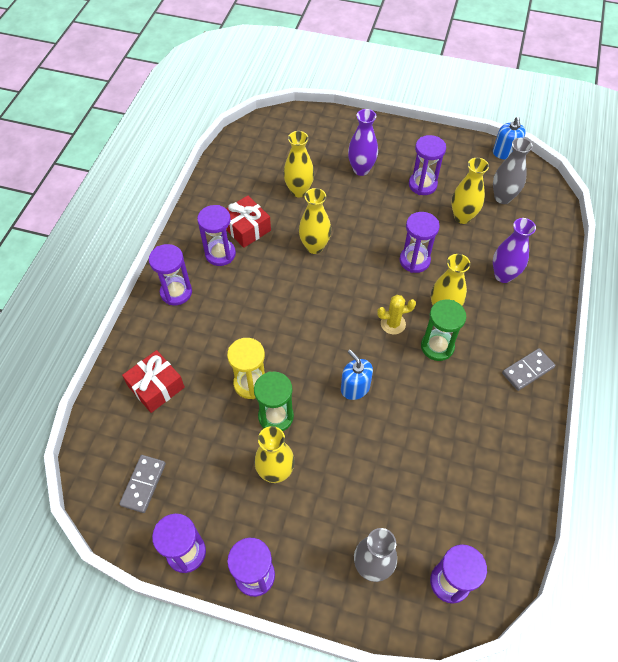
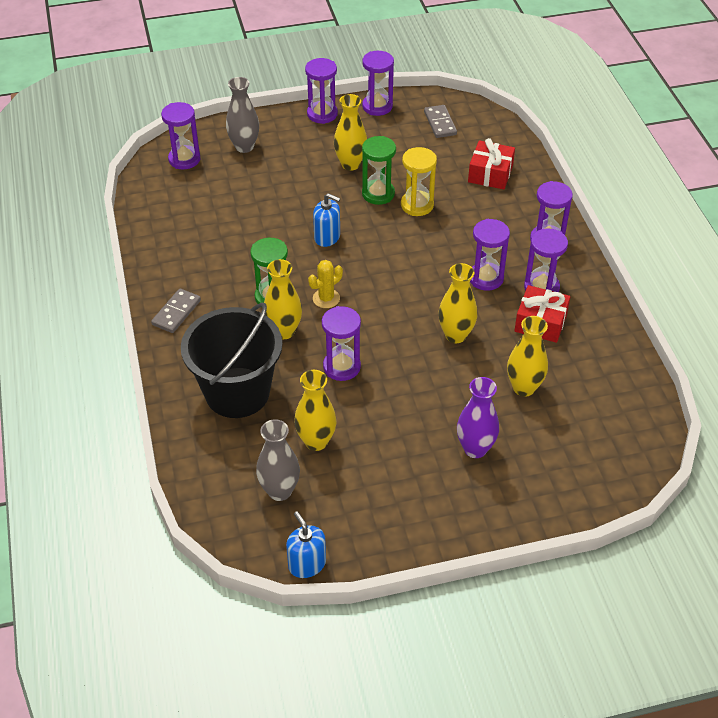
camera: 150 degrees right, 10 degrees down
purple hourglass [409,135,446,195] -> purple hourglass moved to [470,219,510,291]
purple vase [493,218,536,283] -> black bucket [181,303,282,418]

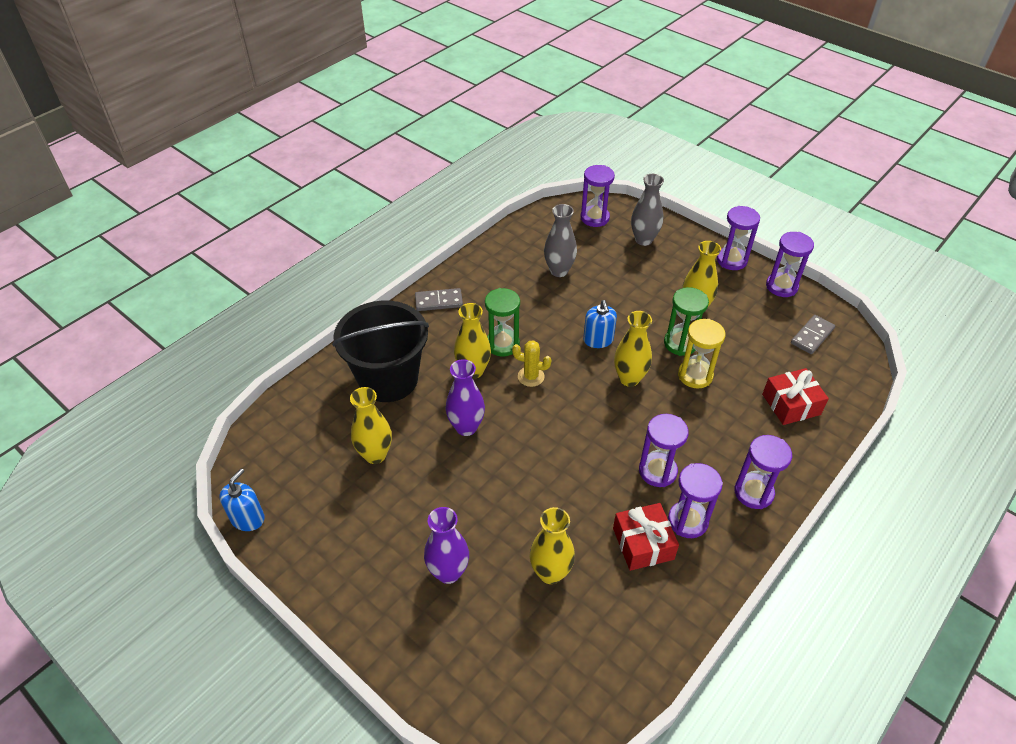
camera: 55 degrees right, 0 degrees up
grey vase [256,419,300,501] -> grey vase moved to [544,204,577,277]
purple hourglass [322,306,361,381] -> purple vase [446,359,485,436]
yellow vase [438,263,478,343] -> yellow vase moved to [614,311,652,387]

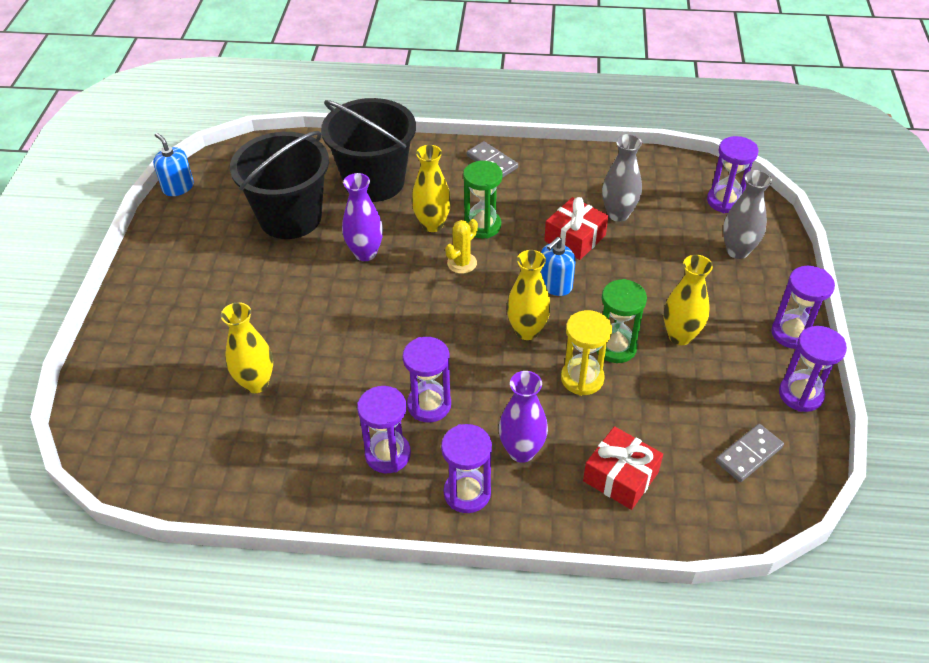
camera: 55 degrees right, 0 degrees up
blue soap dispenser [220,469,265,531] -> blue soap dispenser turned 120 degrees counterclockwise [153,133,194,196]
yellow vase [350,387,392,464] -> black bucket [230,131,329,239]
purple vase [424,507,469,584] -> purple vase moved to [499,371,548,463]
yellow cactus [512,340,551,387] -> yellow cactus turned 60 degrees clockwise [445,219,478,274]
red gift [613,503,679,571] -> red gift moved to [544,197,608,260]
grey domino [791,315,835,354] -> grey domino turned 45 degrees counterclockwise [716,424,784,482]

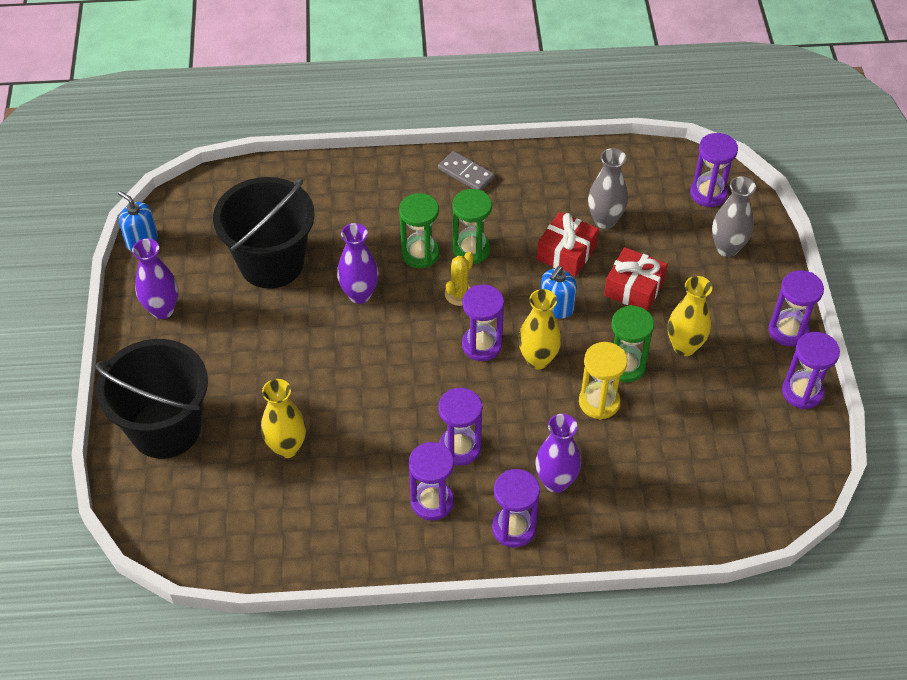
camera: 10 degrees left, 5 degrees up
black bucket [321,98,416,202] -> black bucket moved to [96,339,208,459]
yellow vase [411,145,451,232] -> green hourglass [399,193,440,268]
red gift [583,426,663,510] -> red gift moved to [604,247,668,311]
grey domino [716,424,784,482] -> none
none -> purple vase [132,239,178,319]
none -> purple hourglass [462,285,504,361]

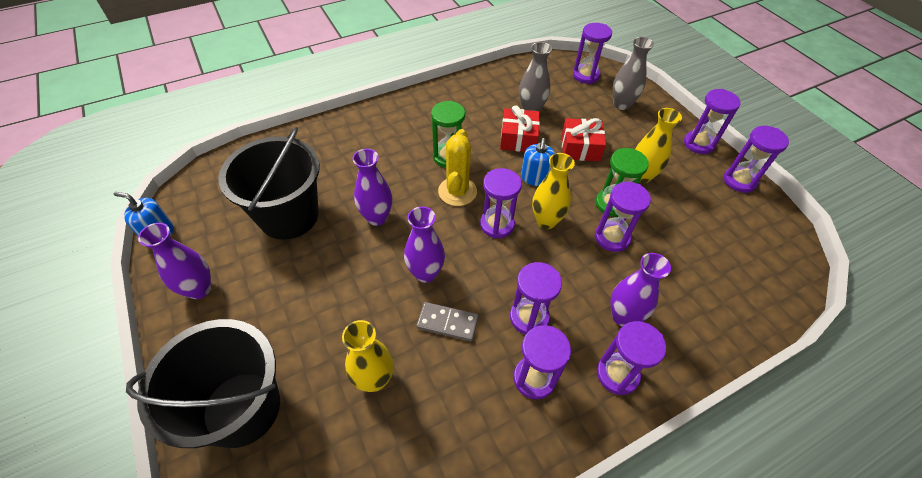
camera: 25 degrees left, 0 degrees up
green hourglass [399,193,440,268] -> none
grey domino [438,151,495,191] -> grey domino moved to [416,302,479,341]
yellow cactus [445,252,474,306] -> yellow cactus [438,129,477,206], size x1.53
yellow hourglass [579,342,627,420] -> purple hourglass [595,182,651,252]
none -> purple vase [404,207,445,283]

